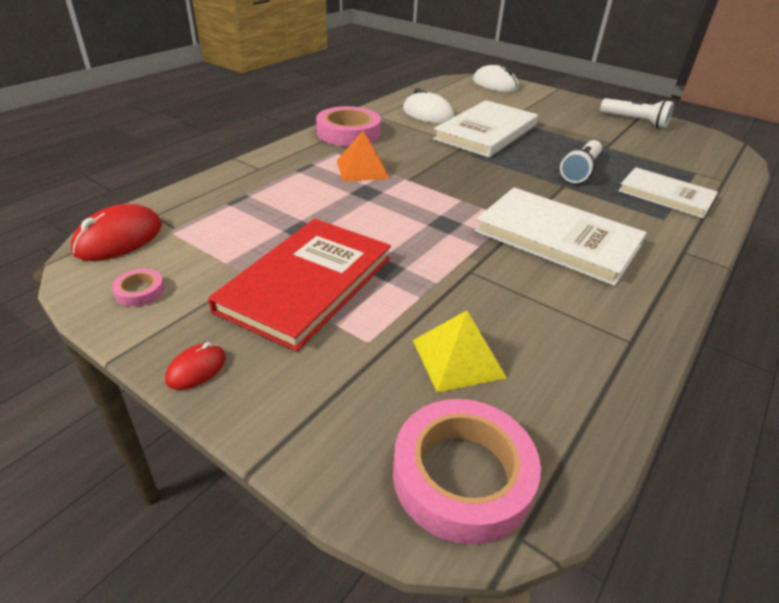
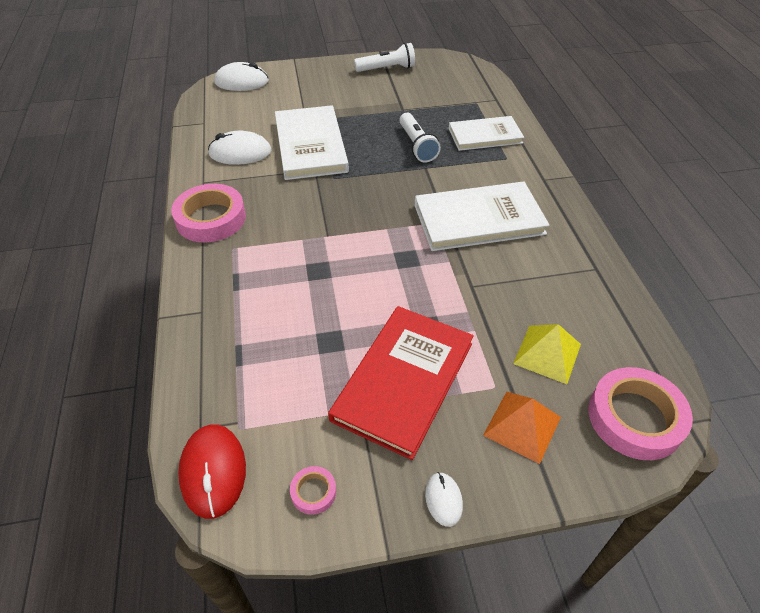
camera: 45 degrees left, 10 degrees up
red mouse [165,342,226,390] -> white mouse [425,472,463,527]
red book [208,219,391,352] -> red book turned 45 degrees clockwise [328,306,474,460]
orange pyramid [337,131,390,181] -> orange pyramid moved to [483,391,561,464]

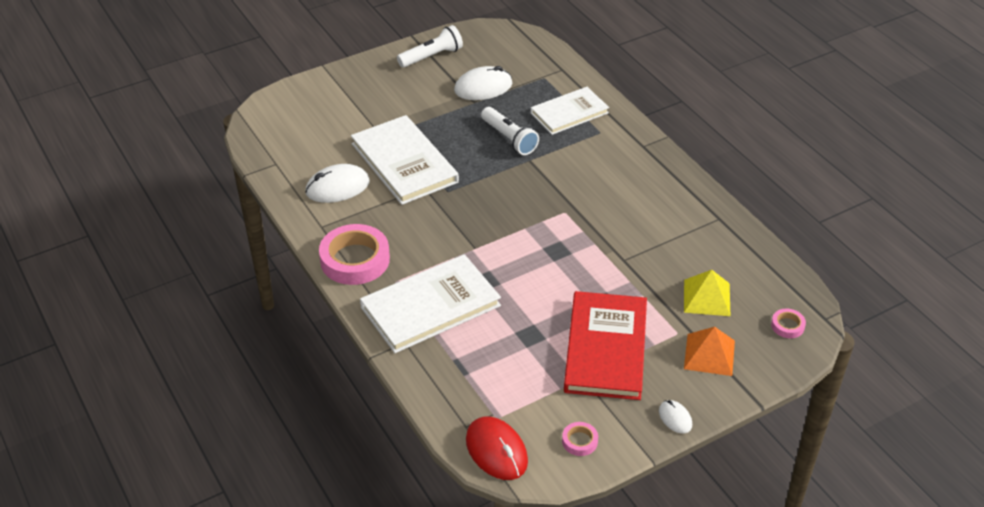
camera: 20 degrees left, 5 degrees down
white mouse [214,62,269,91] -> white mouse moved to [454,66,512,100]
white book [414,181,550,251] -> white book moved to [360,254,501,353]
pink tape [589,367,693,460] -> pink tape [771,308,806,338], size x0.45

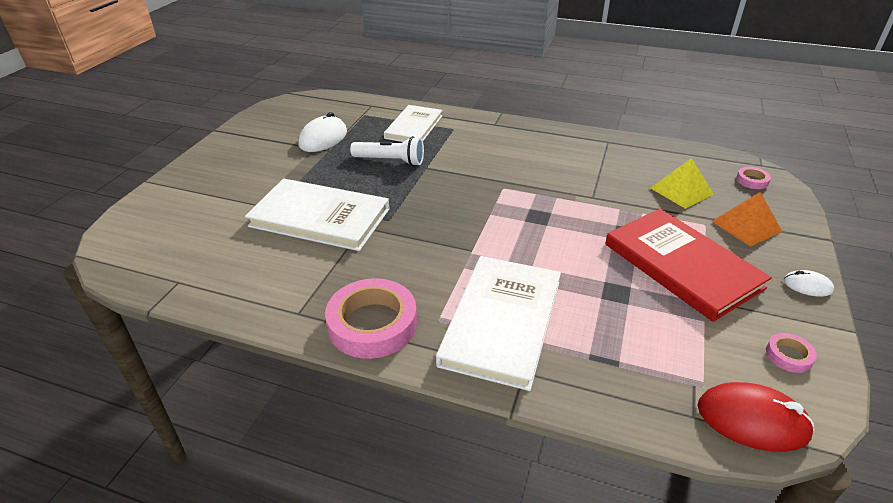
camera: 40 degrees left, 5 degrees down
white mouse [305,164,370,203] -> none
white flashlight [397,25,463,68] -> none

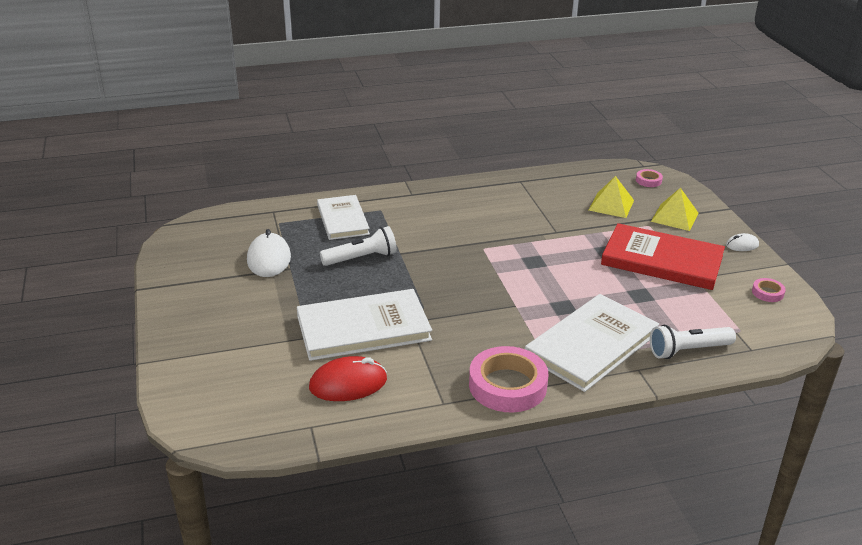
camera: 35 degrees left, 5 degrees down
white book [436,256,561,391] -> white book turned 60 degrees clockwise [525,294,659,392]
red mouse [698,382,815,452] -> red mouse moved to [309,356,387,401]
orange pyramid [712,192,783,247] -> yellow pyramid [651,188,699,231]
none -> white flashlight [650,325,736,359]

